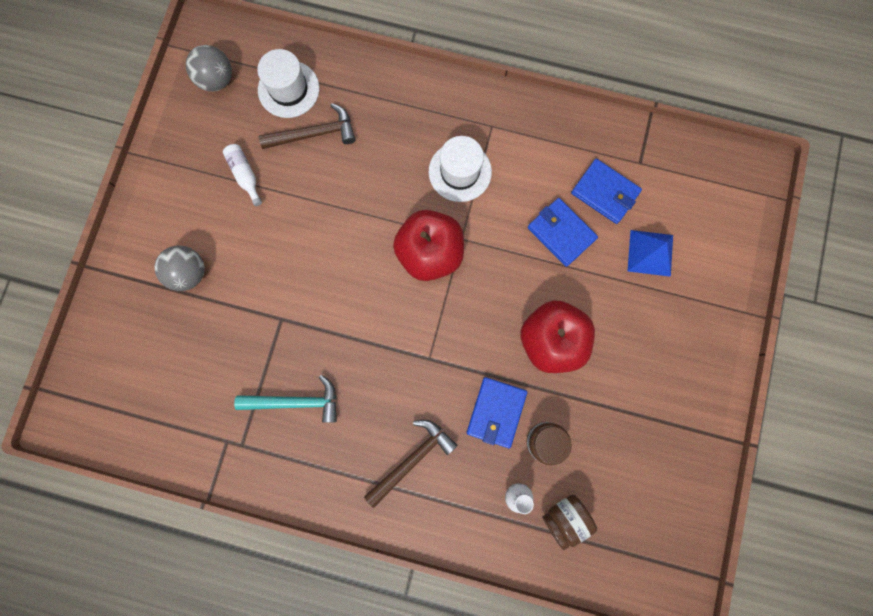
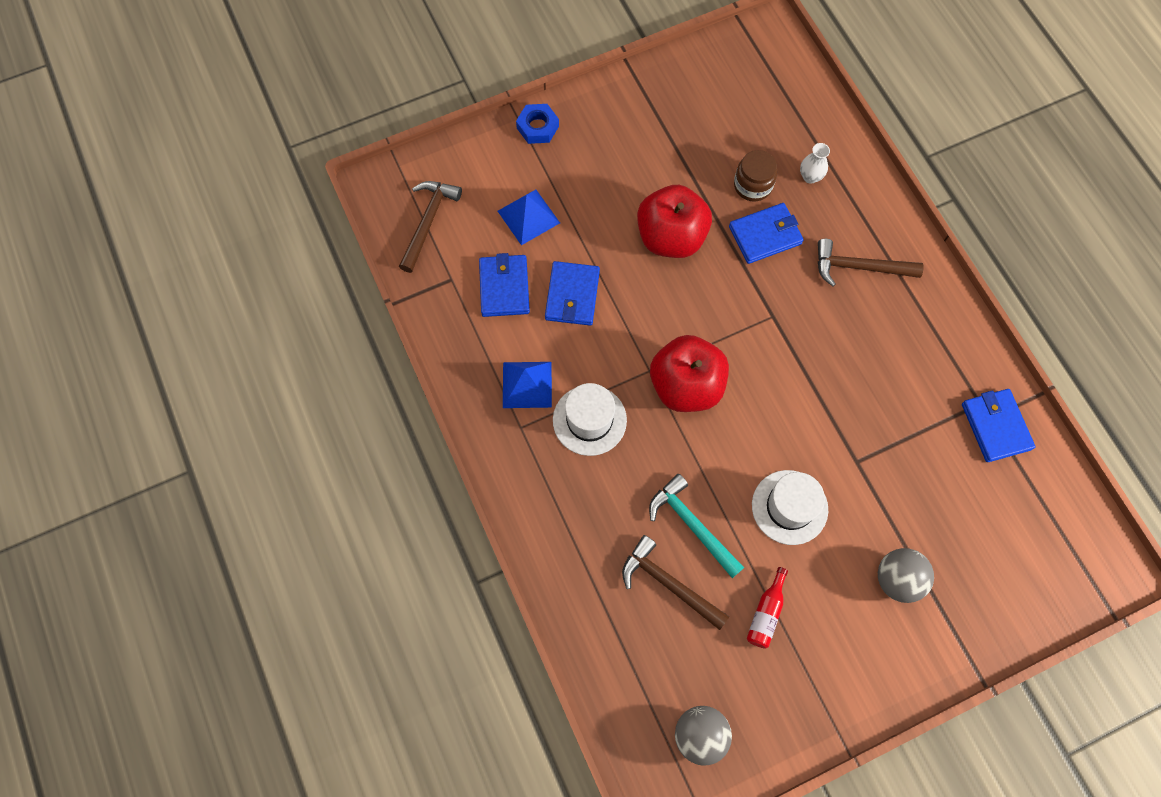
camera: 130 degrees left, 10 degrees down
white bottle [223,144,262,206] -> red bottle [747,567,788,649]
turquoise hammer [234,375,337,423] -> turquoise hammer moved to [649,474,744,578]
white hat [257,49,319,118] -> white hat moved to [752,470,828,545]
brown jar [542,494,597,550] -> none
none -> brown hammer [399,181,462,273]
none -> blue pyramid [503,362,552,408]
none -> blue nut [516,104,559,144]
none -> blue wallet [962,389,1035,462]

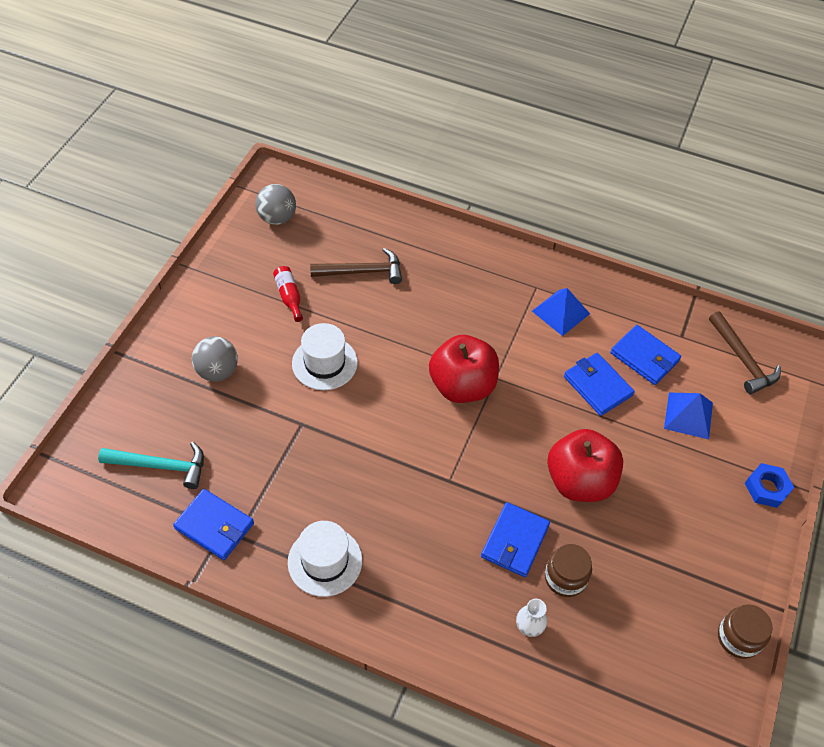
camera: 135 degrees right, 15 degrees down
white hat [553,383,627,456] -> white hat moved to [288,521,362,597]
turquoise hammer [649,474,744,578] -> turquoise hammer moved to [98,442,204,489]
brown hammer [818,239,924,286] -> none
none -> brown jar [718,604,773,659]

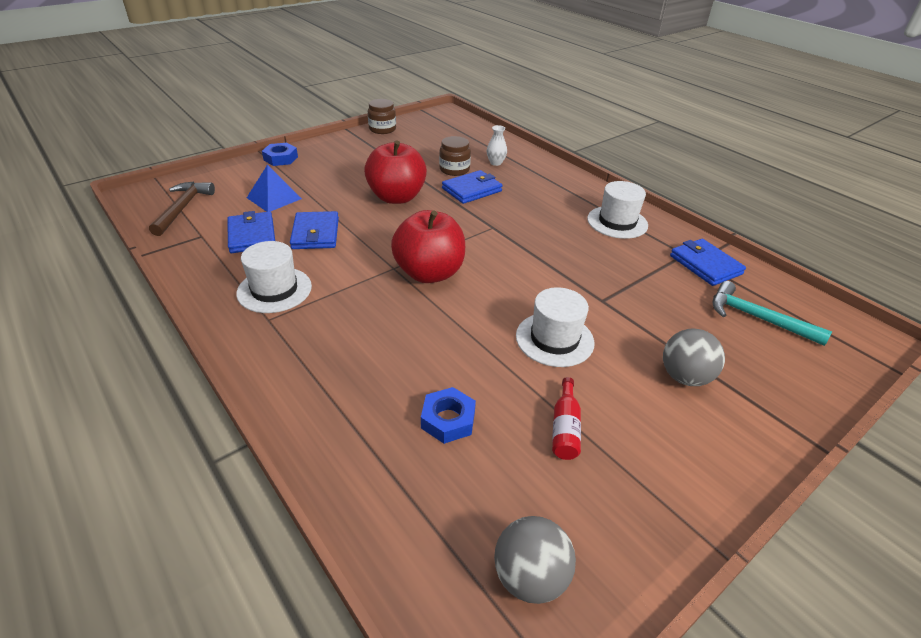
camera: 150 degrees left, 15 degrees down
brown hammer [310,248,402,284] -> blue nut [421,387,476,444]
blue pyramid [532,288,590,336] -> white hat [236,241,312,313]

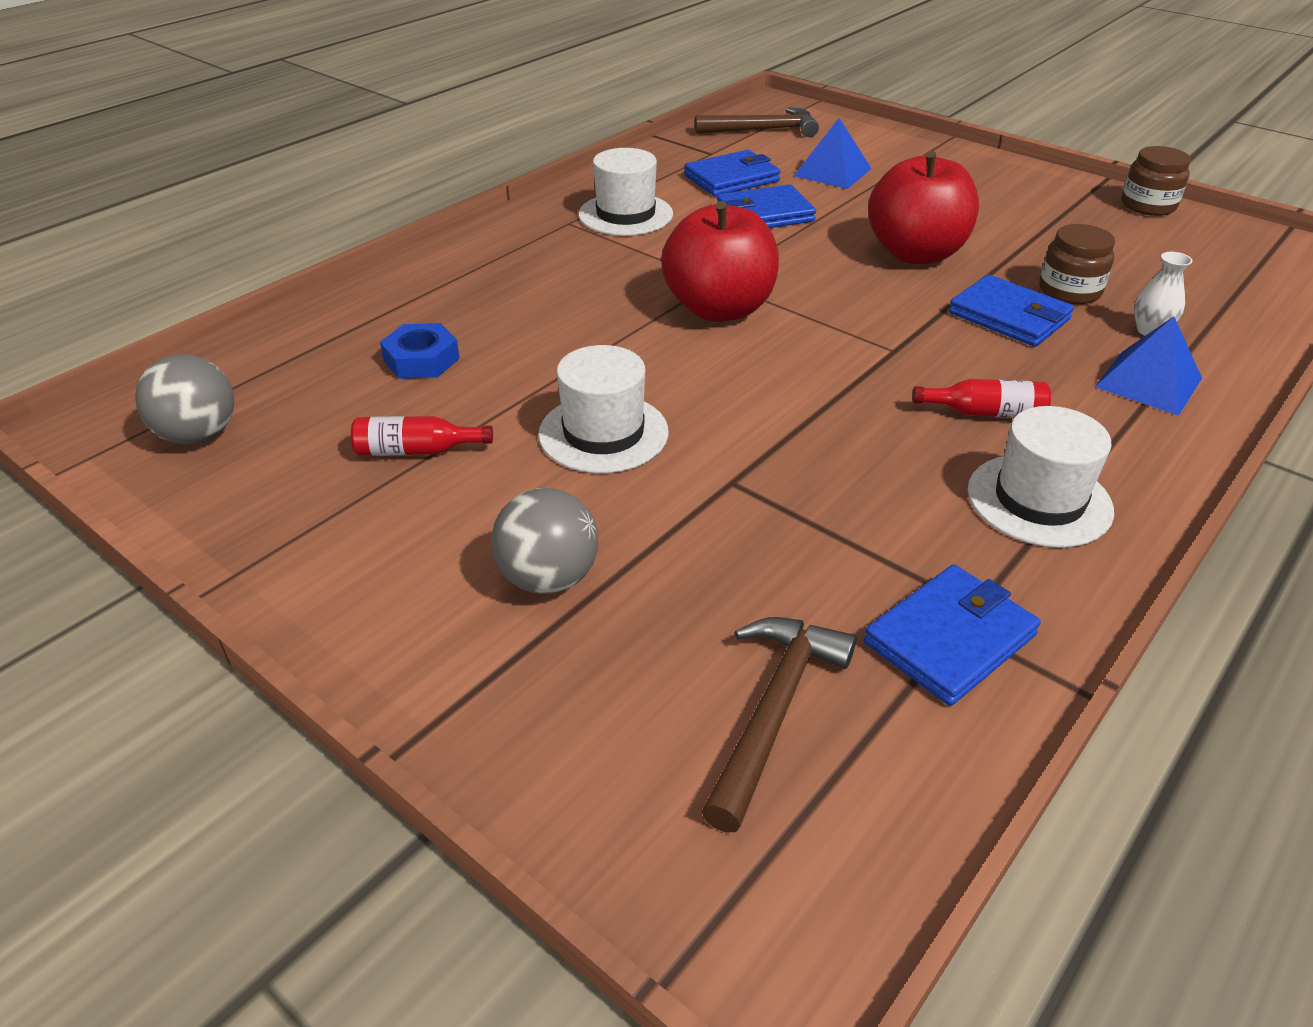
camera: 80 degrees right, 0 degrees up
blue nut [262,143,298,166] -> none
turquoise hammer [712,281,832,346] -> brown hammer [701,617,857,832]
none -> red bottle [912,379,1051,418]
none -> blue pyramid [1095,316,1202,416]

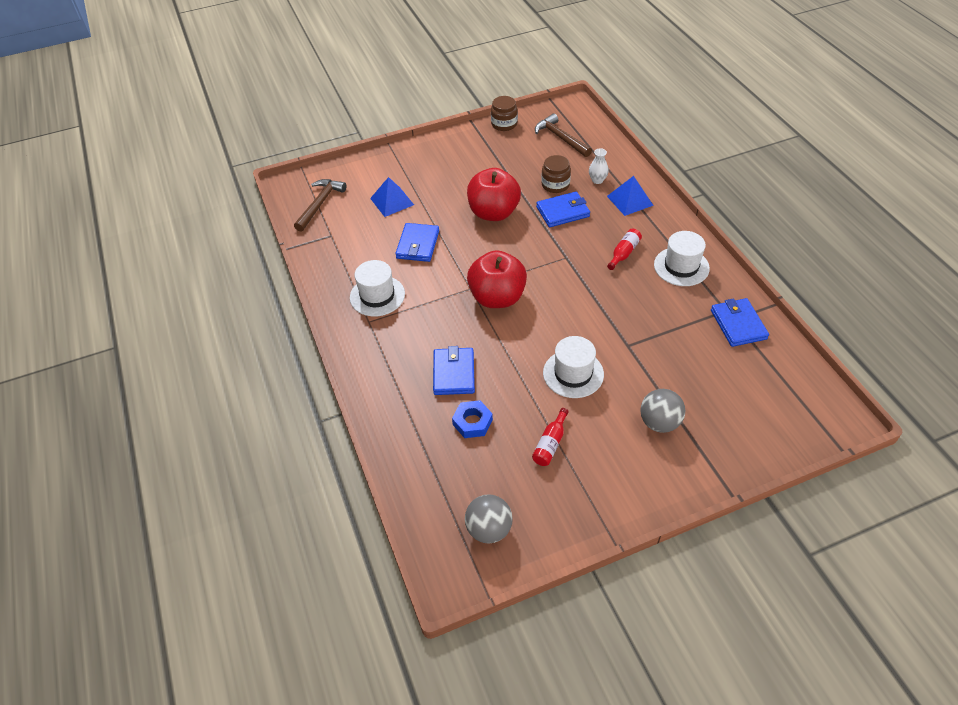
camera: 60 degrees left, 10 degrees up
blue wallet [684,150,780,196] -> blue wallet moved to [433,346,475,395]
brown hammer [701,617,857,832] -> brown hammer moved to [535,113,592,157]

